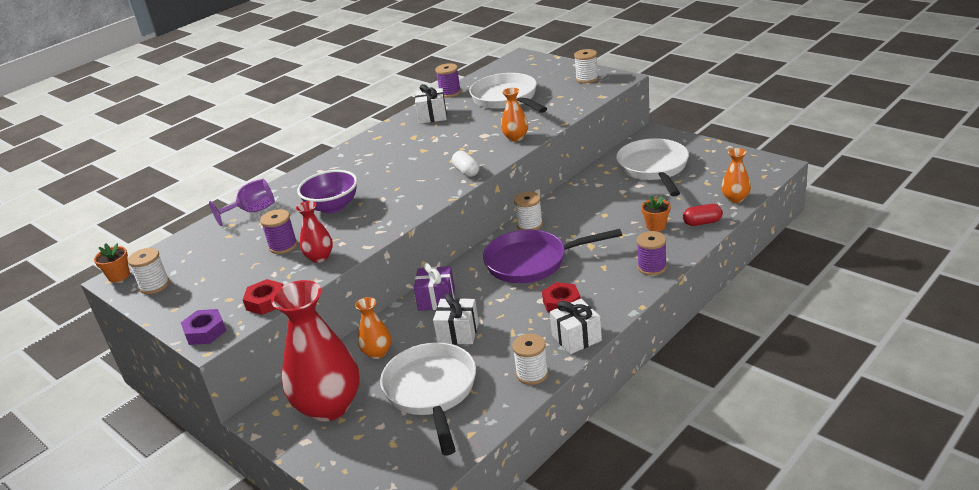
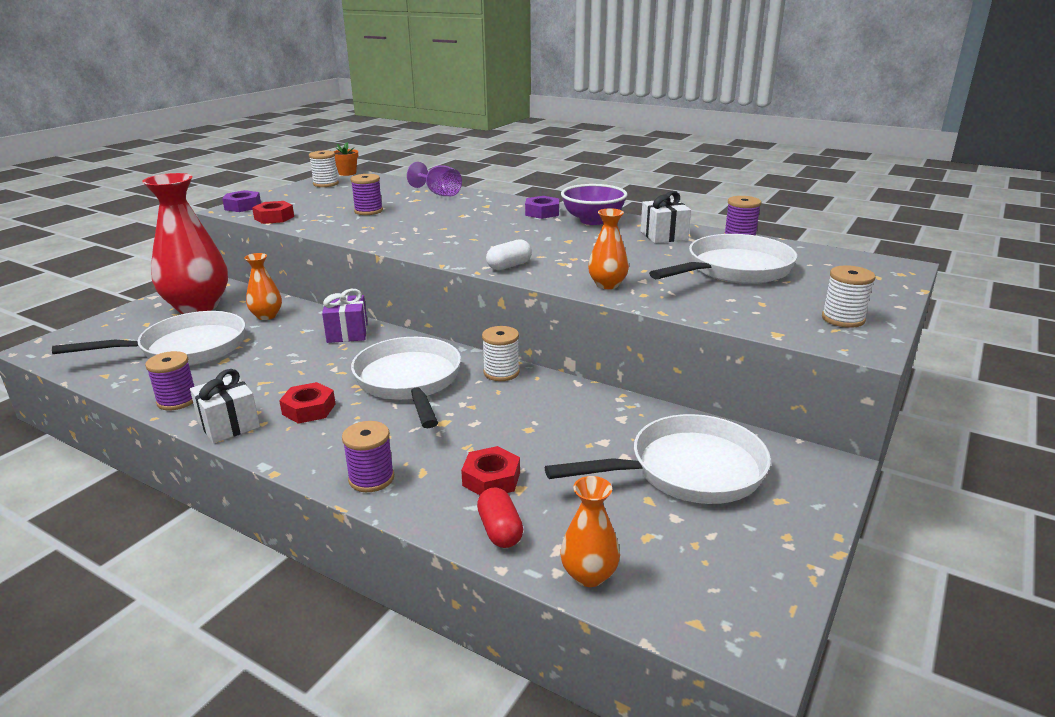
camera: 75 degrees right, 5 degrees down
red vase [296,201,333,263] -> none
purple bowl [297,170,358,214] -> purple bowl moved to [561,184,628,225]
white gift [433,293,479,344] -> none
purple pan [483,229,622,283] -> white pan [351,337,461,428]
white spool [512,334,549,385] -> purple spool [145,351,194,410]
orange flower pot [641,195,671,232] -> red nut [461,446,520,495]
none -> purple nut [525,196,559,219]

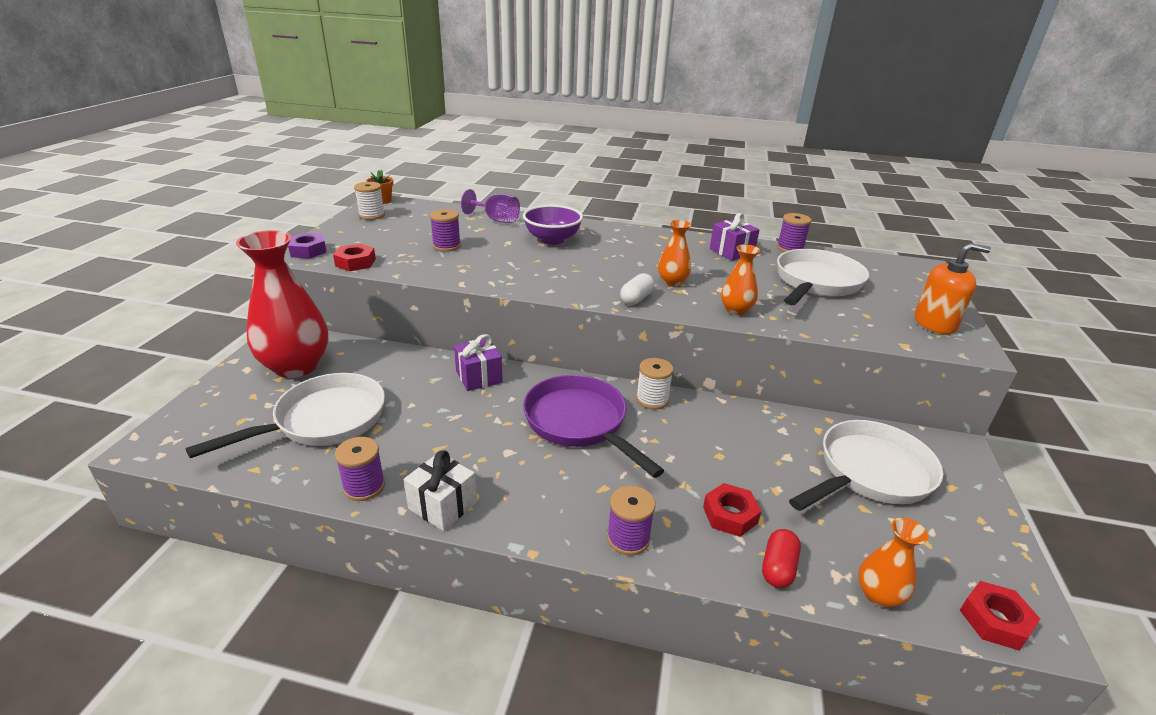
camera: 20 degrees left, 5 degrees up
orange vase [244,253,282,320] -> orange vase moved to [658,220,691,286]
red nut [279,382,336,424] -> red nut moved to [960,581,1040,650]
white pan [351,337,461,428] -> purple pan [523,375,665,478]
red capsule [477,487,523,548] -> red capsule turned 60 degrees clockwise [762,529,801,588]
purple nut [525,196,559,219] -> none
purple bowl [561,184,628,225] -> purple bowl moved to [523,205,583,245]
white gift [641,191,691,243] -> purple gift [710,213,760,261]
white spool [822,265,875,328] -> orange soap dispenser [914,243,991,334]

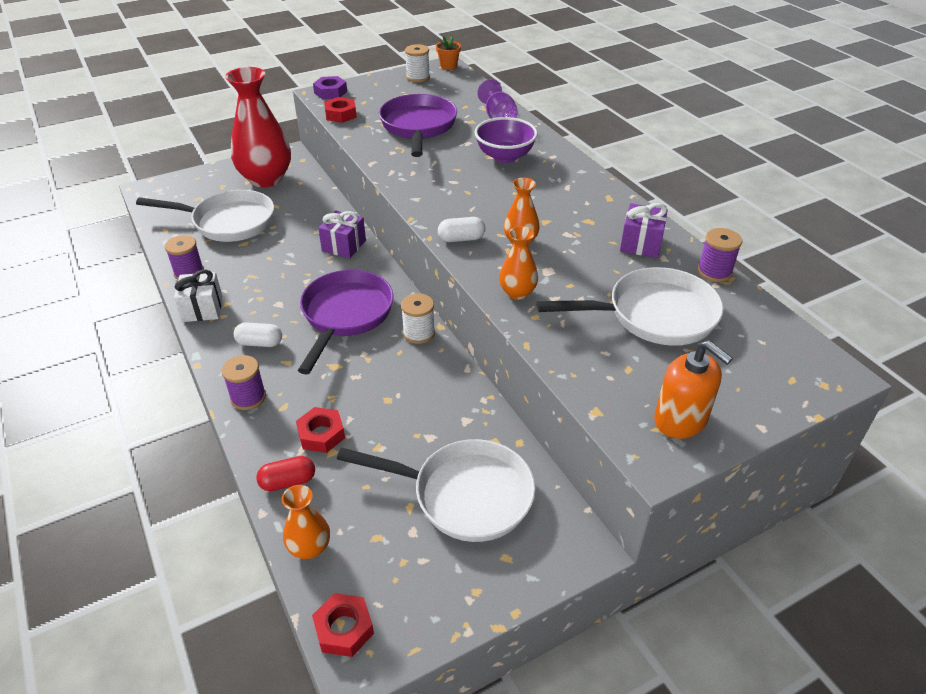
camera: 50 degrees right, 10 degrees up
purple spool [430,209,461,252] -> purple pan [379,94,457,157]
none -> white capsule [234,322,282,347]

